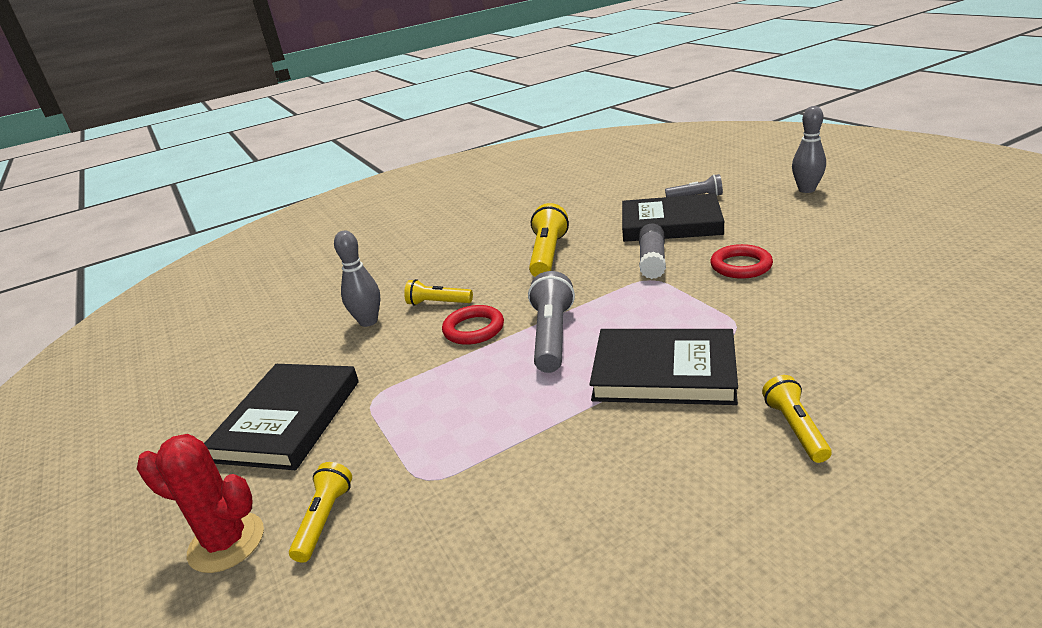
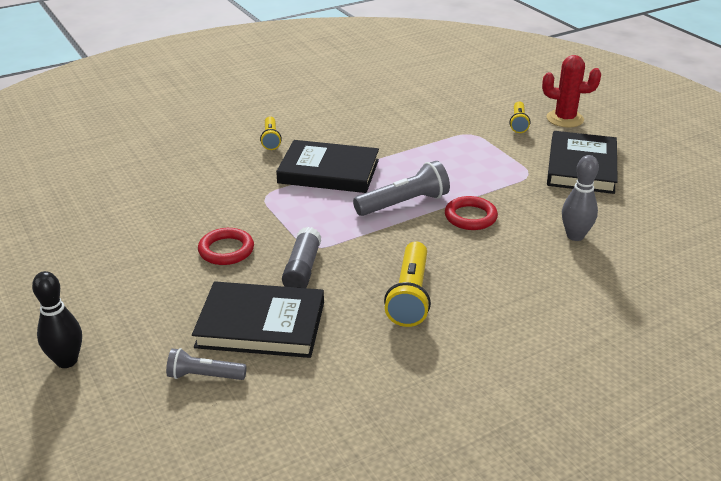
camera: 175 degrees right, 5 degrees up
yellow flashlight [404,279,473,306] -> none
grey flashlight [528,271,575,373] -> grey flashlight turned 120 degrees counterclockwise [353,161,450,216]
grey bowling pin [792,106,826,193] -> black bowling pin [32,271,82,368]

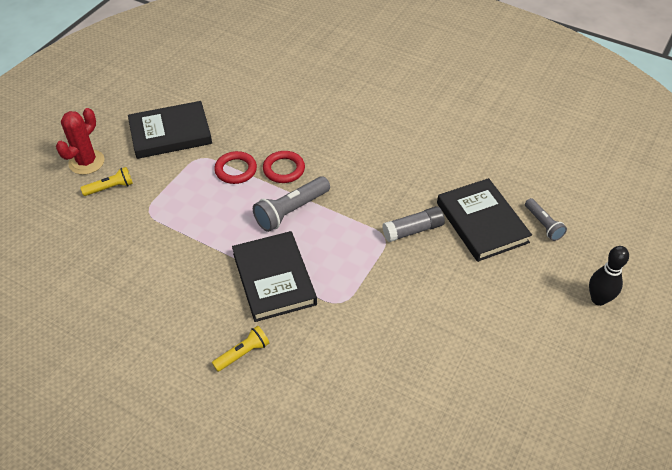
camera: 120 degrees left, 15 degrees up
red ring [198,228,254,265] -> red ring moved to [214,151,257,184]
grey flashlight [353,161,450,216] -> grey flashlight turned 75 degrees counterclockwise [253,176,330,232]
yellow flashlight [384,242,431,327] -> none
red cactus [542,55,601,127] -> red cactus turned 45 degrees clockwise [56,108,104,175]
grey bowling pin [562,155,599,241] -> none

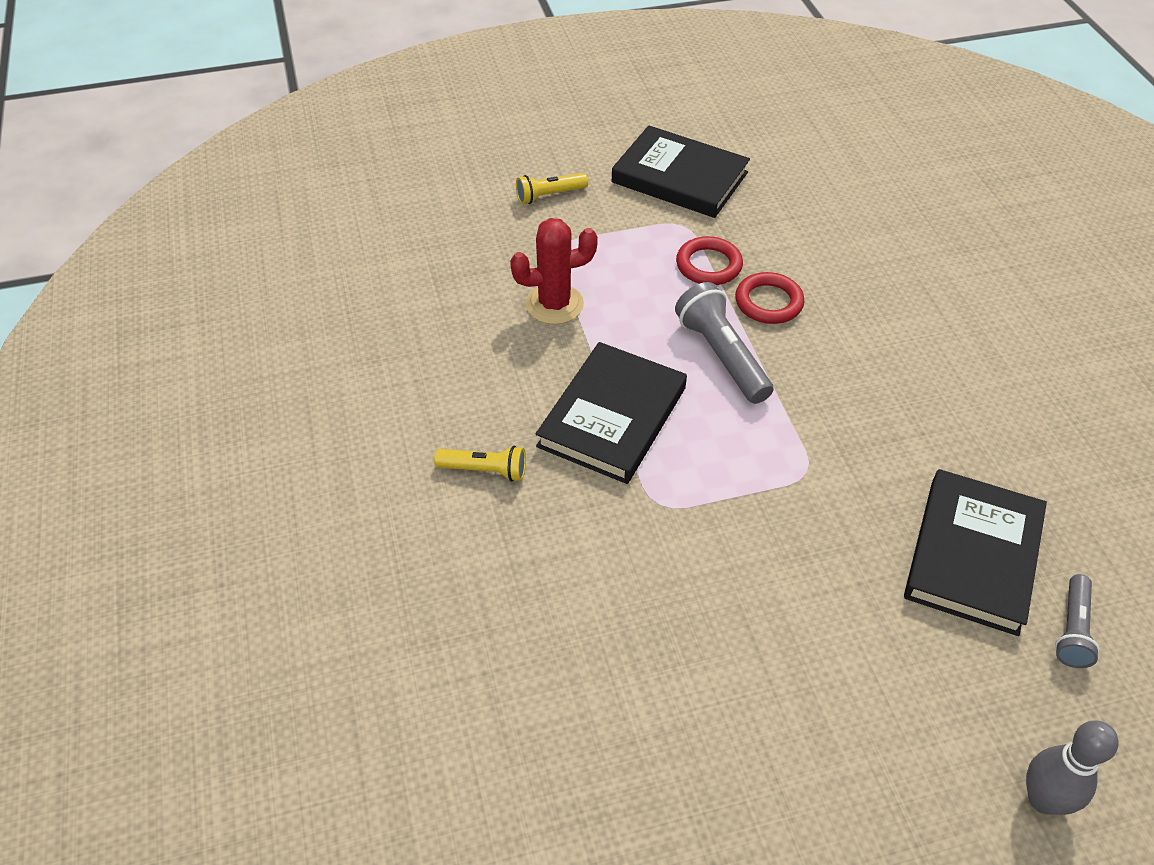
camera: 45 degrees right, 0 degrees up
red cactus [56,108,104,175] -> red cactus moved to [510,218,598,324]
yellow flashlight [80,167,133,196] -> yellow flashlight turned 135 degrees clockwise [516,173,588,204]
grey flashlight [253,176,330,232] -> grey flashlight turned 60 degrees clockwise [675,282,774,404]
grey glue stick [382,206,445,242] -> none
black bowling pin [589,246,629,306] -> grey bowling pin [1026,720,1119,815]

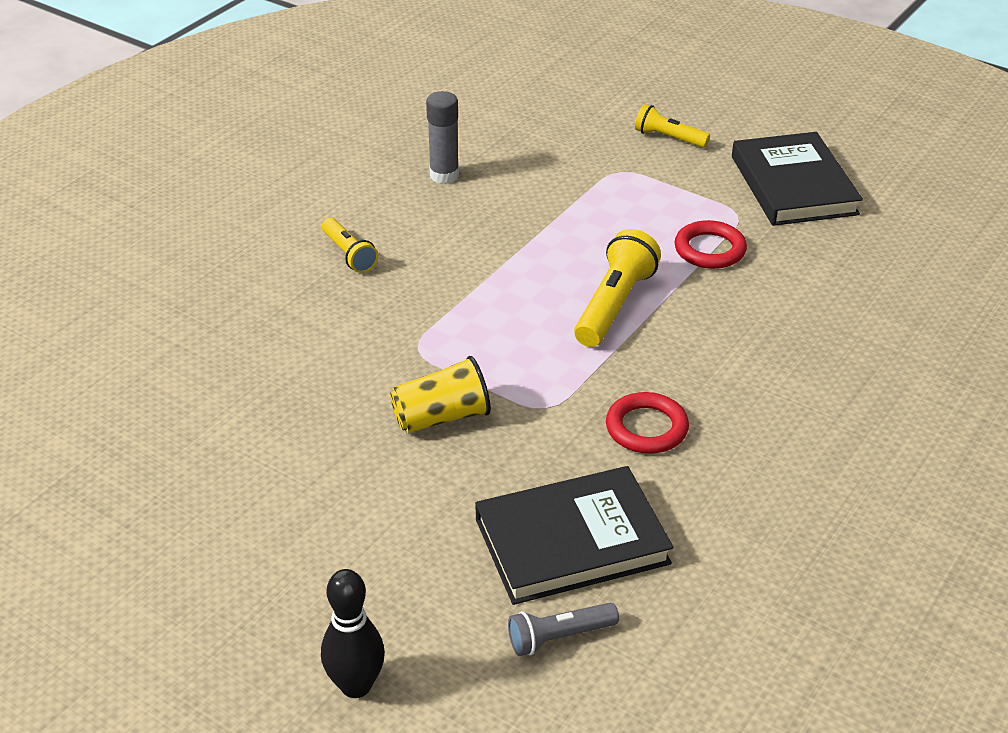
camera: 50 degrees right, 10 degrees down
red cactus [510,218,598,324] -> none
black book [536,342,687,484] -> none
grey flashlight [675,282,774,404] -> yellow flashlight [574,229,661,347]
red ring [735,272,804,324] -> red ring moved to [606,392,689,454]
grey bowling pin [1026,720,1119,815] -> black bowling pin [321,569,385,698]
none -> yellow cup [390,356,491,433]
none -> grey glue stick [426,91,459,184]

